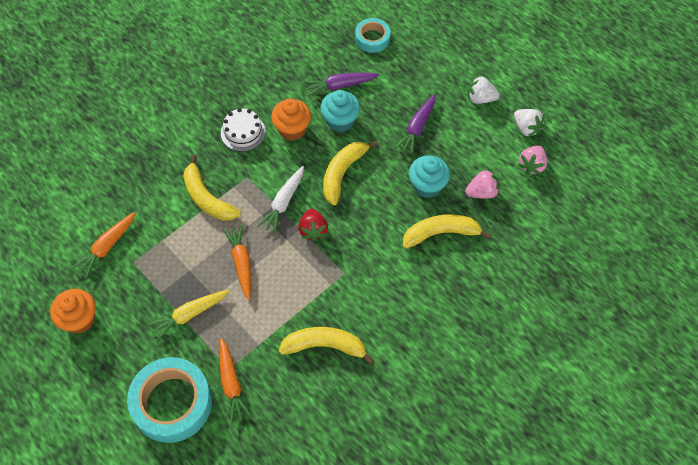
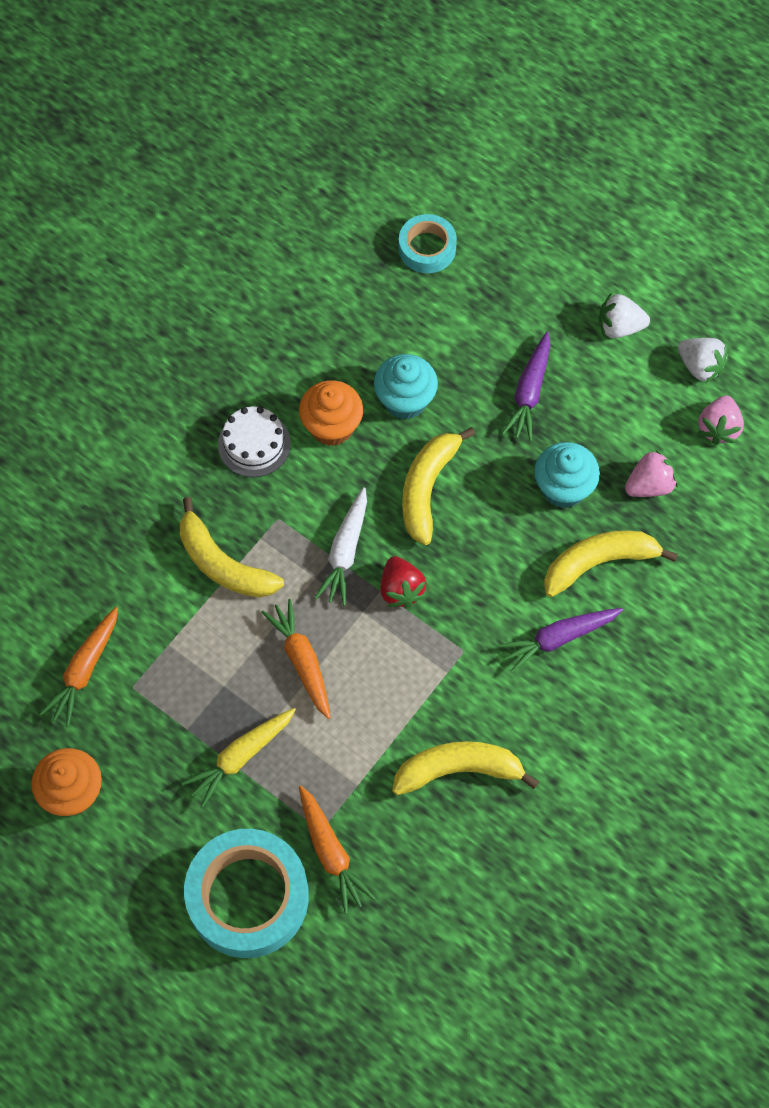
camera: 10 degrees left, 5 degrees up
purple carrot [304,73,379,96] -> purple carrot moved to [498,608,623,673]

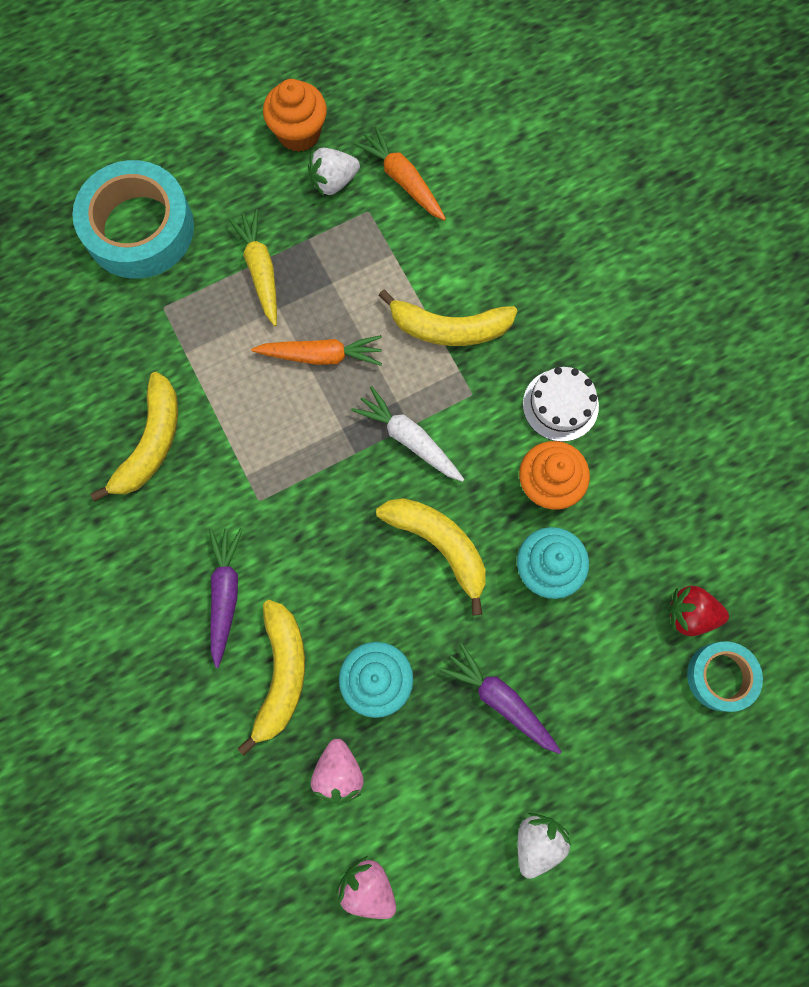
camera: 115 degrees right, 10 degrees up
yellow banana [180,497,284,598] -> yellow banana turned 150 degrees counterclockwise [378,289,518,346]
orange carrot [299,786,376,914] -> none
red strawberry [380,556,426,608] -> red strawberry moved to [668,585,729,636]
white strawberry [678,338,728,383] -> white strawberry moved to [308,148,360,196]

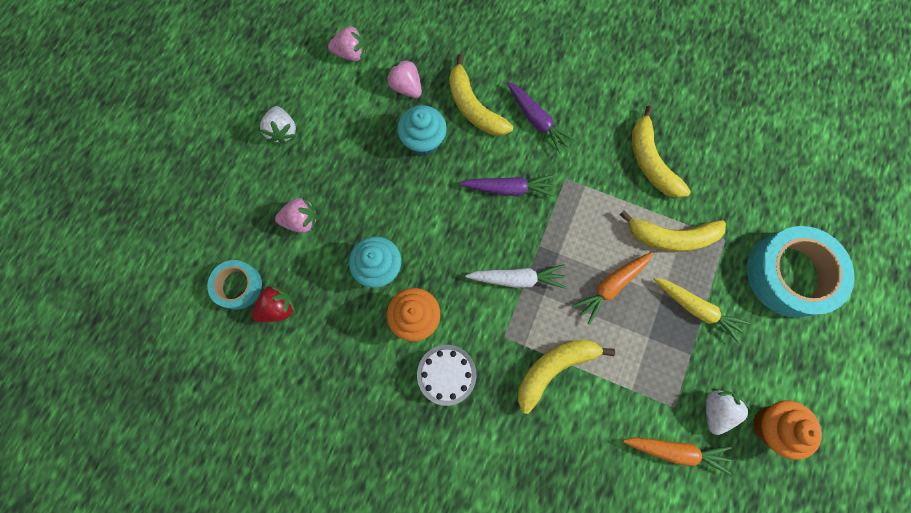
camera: 140 degrees right, 0 degrees up
yellow banana [376,498,486,616] -> yellow banana moved to [619,210,726,252]
purple carrot [440,643,561,754] -> purple carrot moved to [459,175,555,197]
none -> pink strawberry [275,197,317,233]

